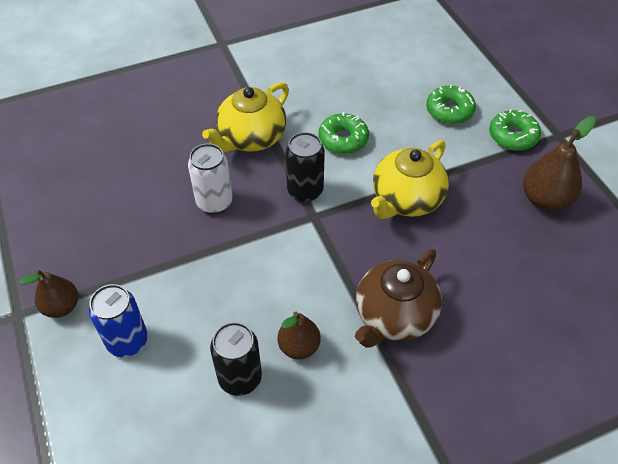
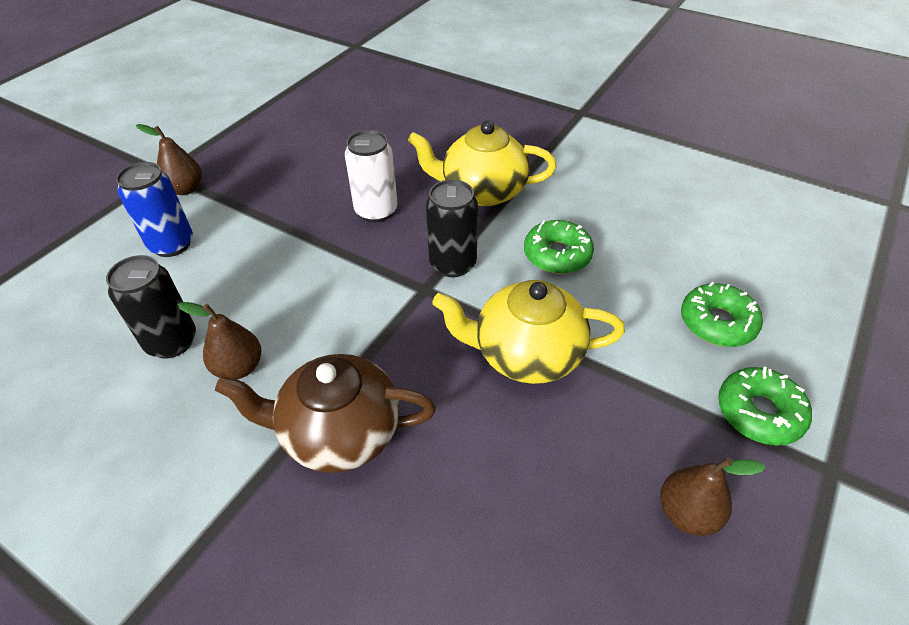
camera: 55 degrees right, 5 degrees down
brown pear [523,116,596,211] -> brown pear [660,458,766,536], size x0.66

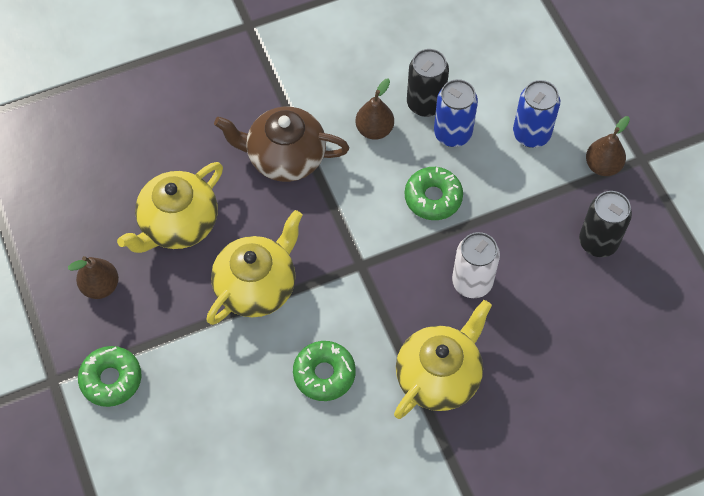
camera: 125 degrees right, 15 degrees up
brown teapot [215,354,436,473] -> brown teapot turned 120 degrees counterclockwise [214,107,349,182]
black can [426,179,478,277] -> black can moved to [579,191,632,257]
green donut [681,282,763,347] -> green donut moved to [405,167,463,220]
none -> yellow teapot [117,162,223,253]
none -> blue can [434,79,478,147]

